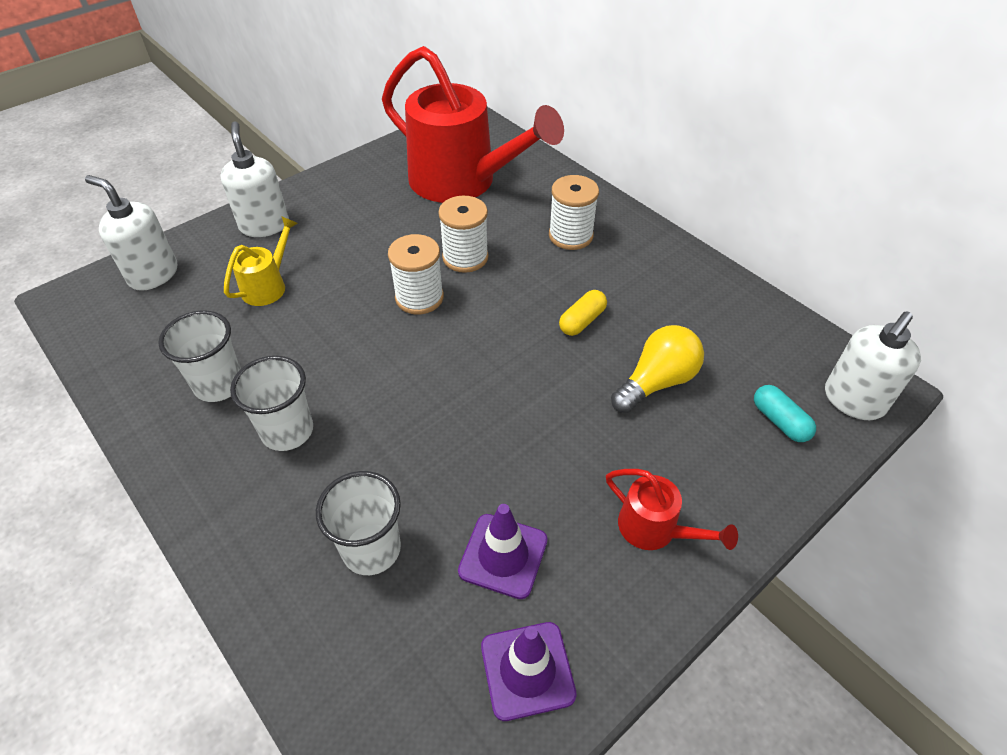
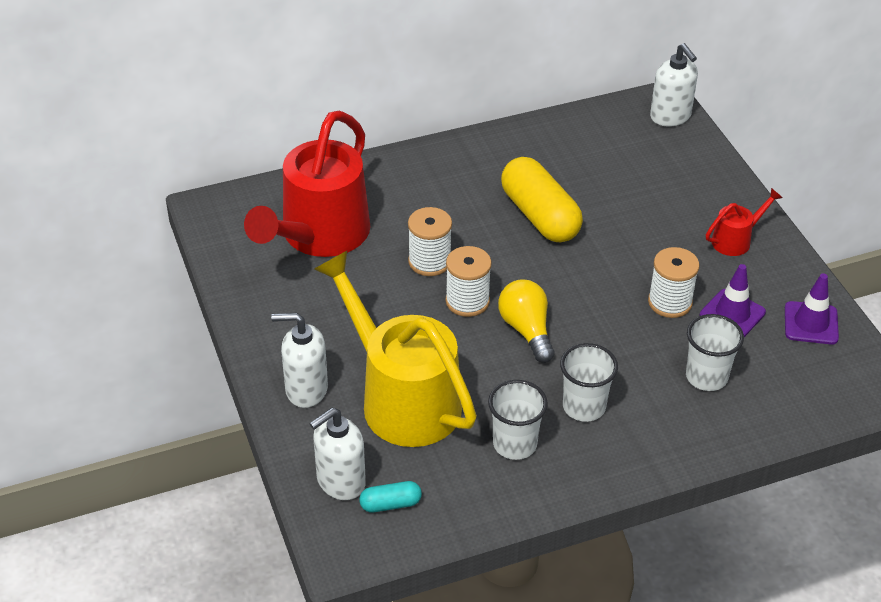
camera: 70 degrees left, 5 degrees down
yellow watering can [224,216,298,306] -> yellow watering can [314,251,477,447], size x2.28
red watering can [382,46,564,203] -> red watering can turned 150 degrees clockwise [244,111,371,257]
white spool [549,175,599,250] -> white spool moved to [648,247,699,318]
yellow capsule [559,290,607,336] -> yellow capsule [501,157,583,242], size x2.16
yellow light bulb [611,325,704,413] -> yellow light bulb moved to [498,279,555,363]
turquoise capsule [754,385,816,442] -> turquoise capsule moved to [359,481,422,513]

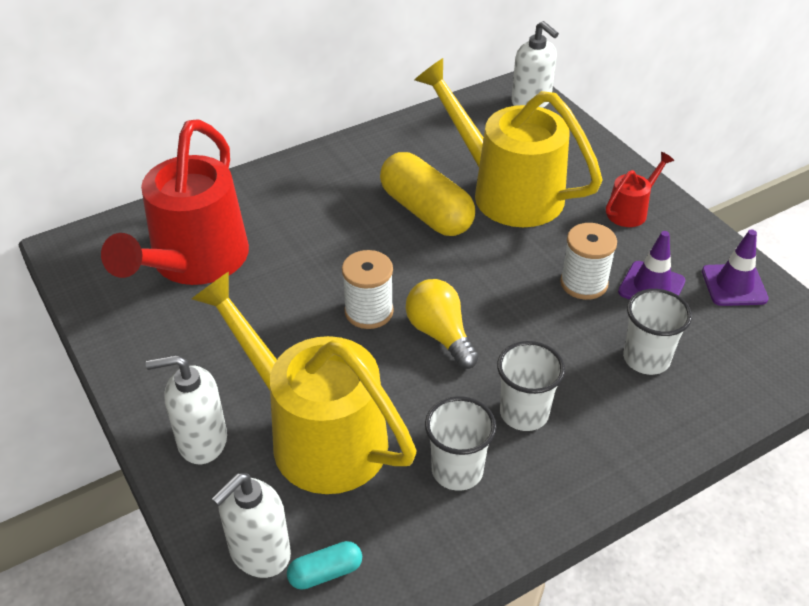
camera: 10 degrees left, 0 degrees up
white spool [408,207,452,276] -> none
none -> yellow watering can [415,58,603,227]

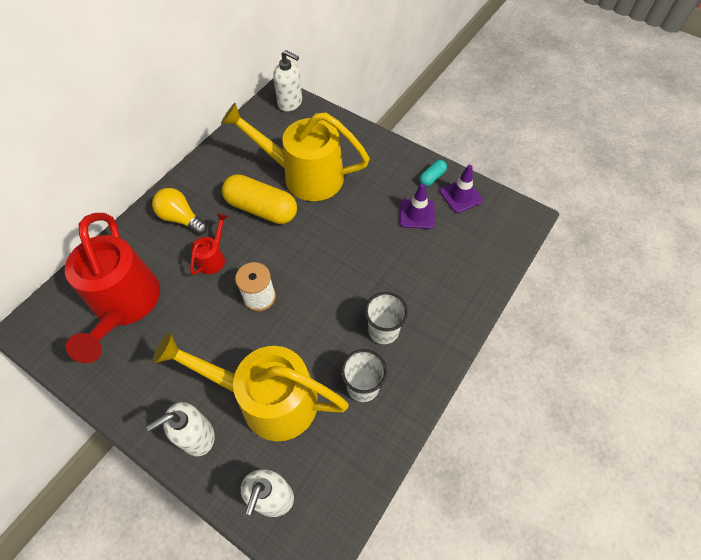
camera: 25 degrees left, 15 degrees up
turquoise capsule [287,541,362,590] -> turquoise capsule moved to [419,160,447,186]
yellow light bulb [406,279,479,369] -> yellow light bulb moved to [152,188,207,235]
white spool [560,223,617,300] -> none
red watering can [606,152,675,227] -> red watering can moved to [190,213,228,275]
white cup [623,289,692,375] -> none

